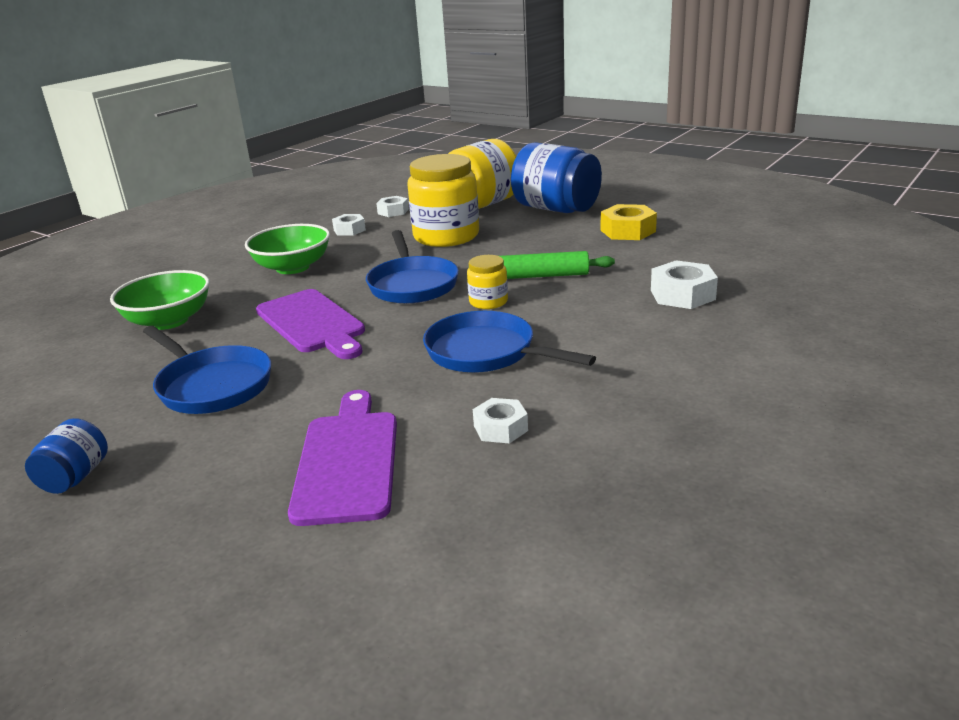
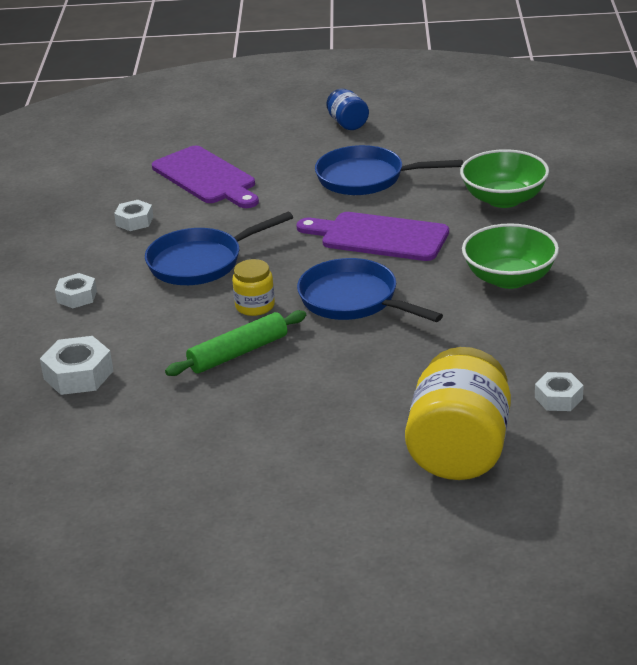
camera: 145 degrees right, 5 degrees up
white nut [332,214,366,236] -> white nut moved to [55,273,97,308]
yellow jar [407,154,479,247] -> none
blue pan [423,311,596,373] -> blue pan turned 150 degrees clockwise [145,212,293,285]
blue jar [511,143,602,213] -> none
yellow nut [601,204,657,240] -> none

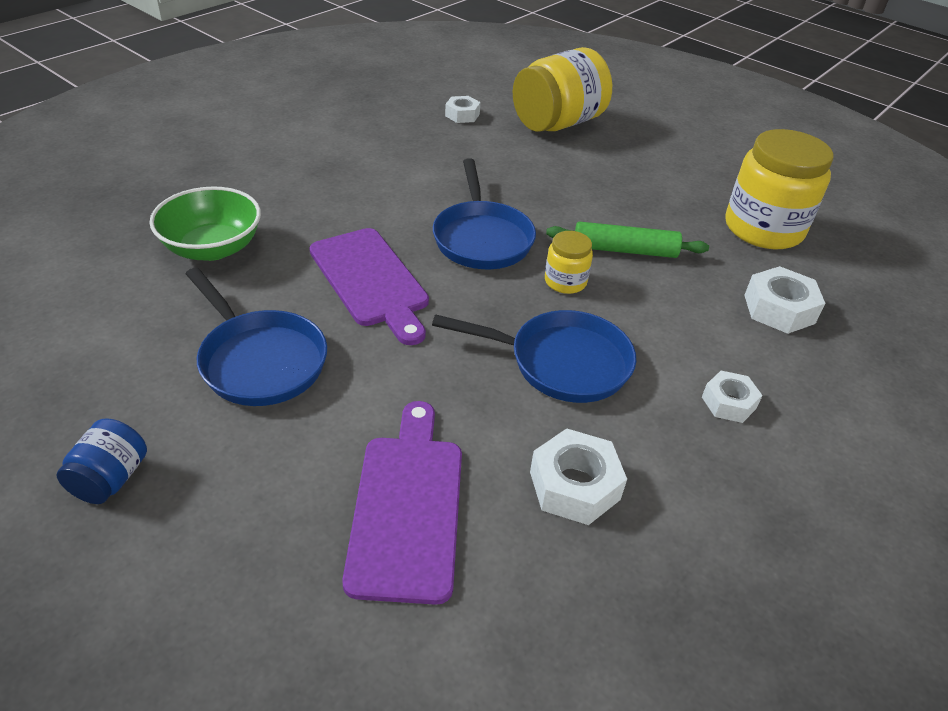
camera: 145 degrees left, 10 degrees up
white nut [114,200,153,231] -> white nut [530,428,627,525], size x1.54
green bowl [462,223,559,289] -> none
none -> yellow jar [725,129,833,249]

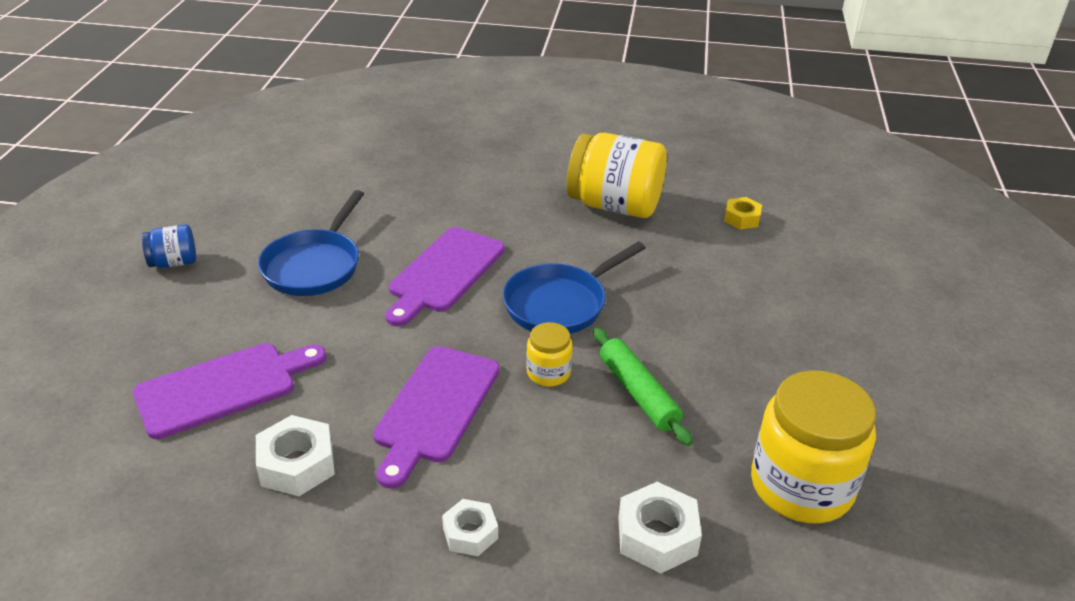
camera: 60 degrees right, 5 degrees down
green bowl [149,186,261,261] -> none
blue pan [432,310,636,403] -> purple cutting board [373,346,500,489]
white nut [445,96,480,123] -> yellow nut [724,197,762,230]
yellow jar [513,47,612,132] -> yellow jar moved to [567,133,667,218]

